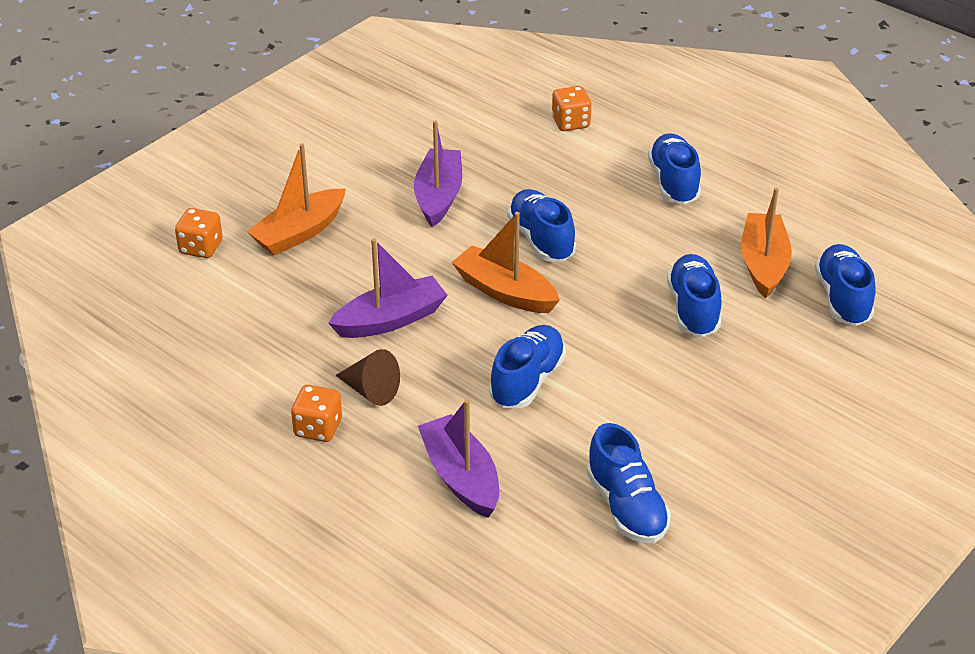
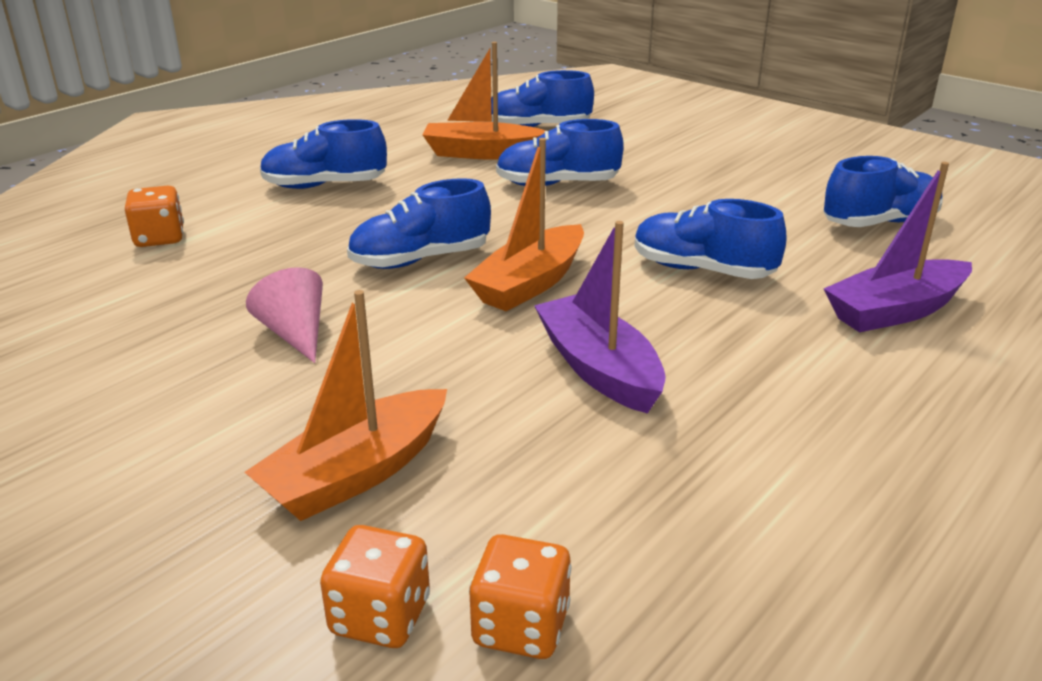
camera: 90 degrees left, 10 degrees down
orange boat [246,143,346,256] -> orange boat turned 90 degrees clockwise [245,290,447,521]
orange dice [291,385,342,442] -> orange dice moved to [469,534,572,659]
brown cone [335,349,400,406] -> none
purple boat [414,120,462,227] -> pink cone [246,267,323,363]

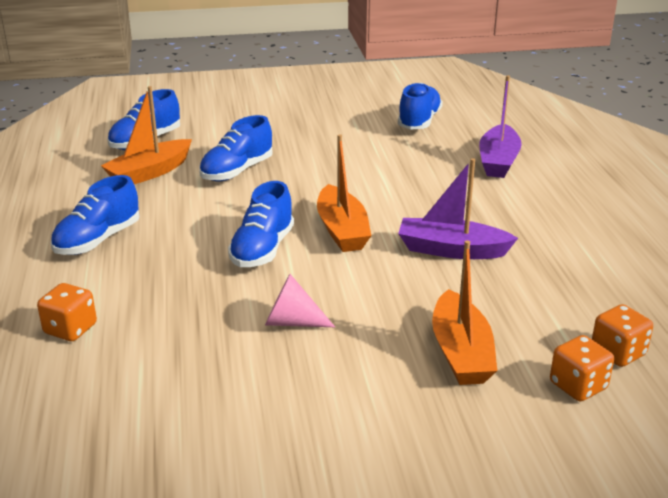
camera: 50 degrees left, 0 degrees up
blue shoe [635,199,787,279] -> none

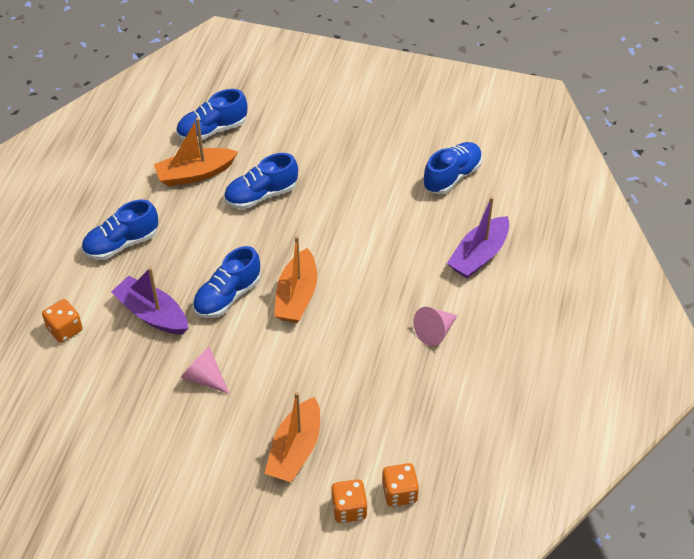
camera: 25 degrees right, 20 degrees up
purple boat [398,158,518,259] -> purple boat moved to [111,267,188,334]
none -> pink cone [413,307,458,346]

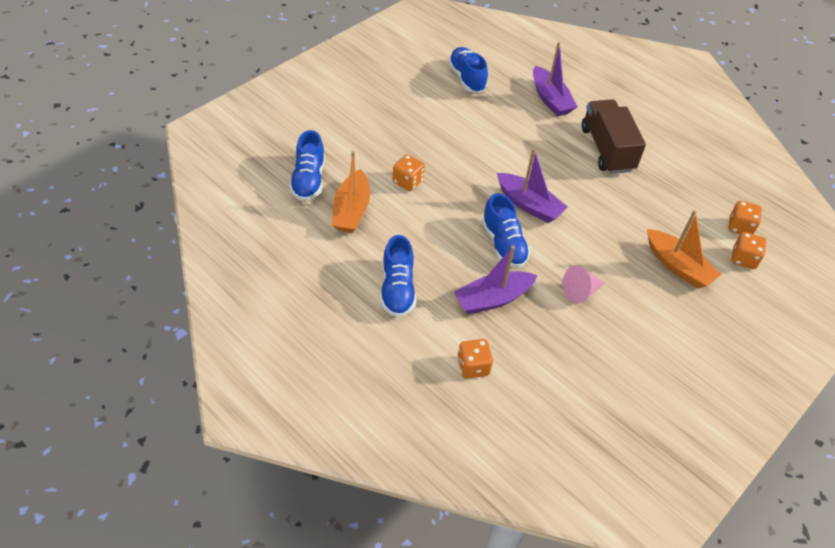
camera: 65 degrees left, 0 degrees up
blue shoe [224,153,298,209] -> orange dice [393,154,425,191]
orange boat [274,236,317,323] -> purple boat [497,148,568,223]
pink cone [413,307,458,346] -> brown truck [582,99,646,174]

